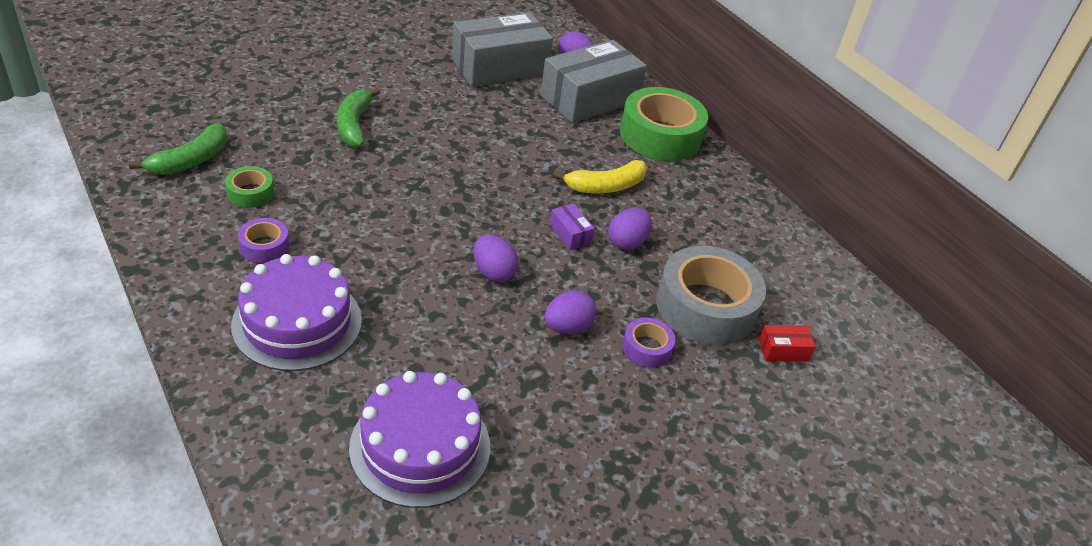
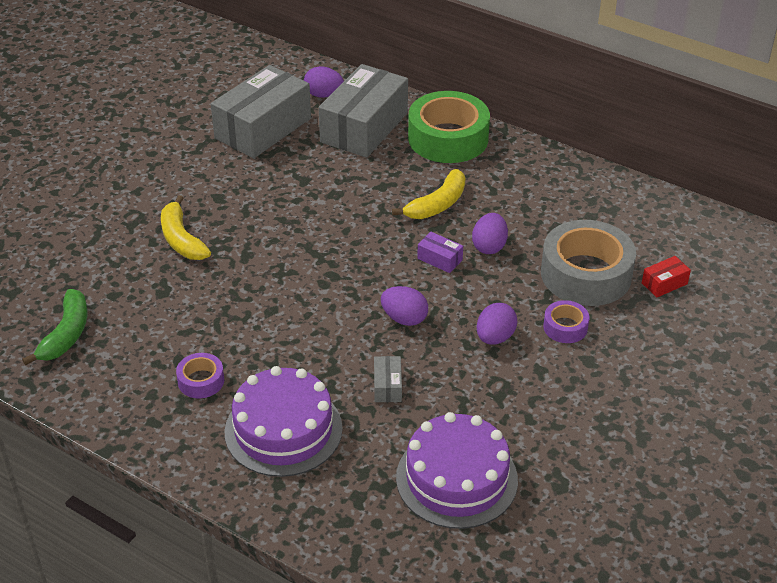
camera: 20 degrees left, 0 degrees up
green tape [225,166,274,208] -> none
green banana [337,88,380,147] -> yellow banana [161,195,211,260]
none -> grey box [374,356,402,402]

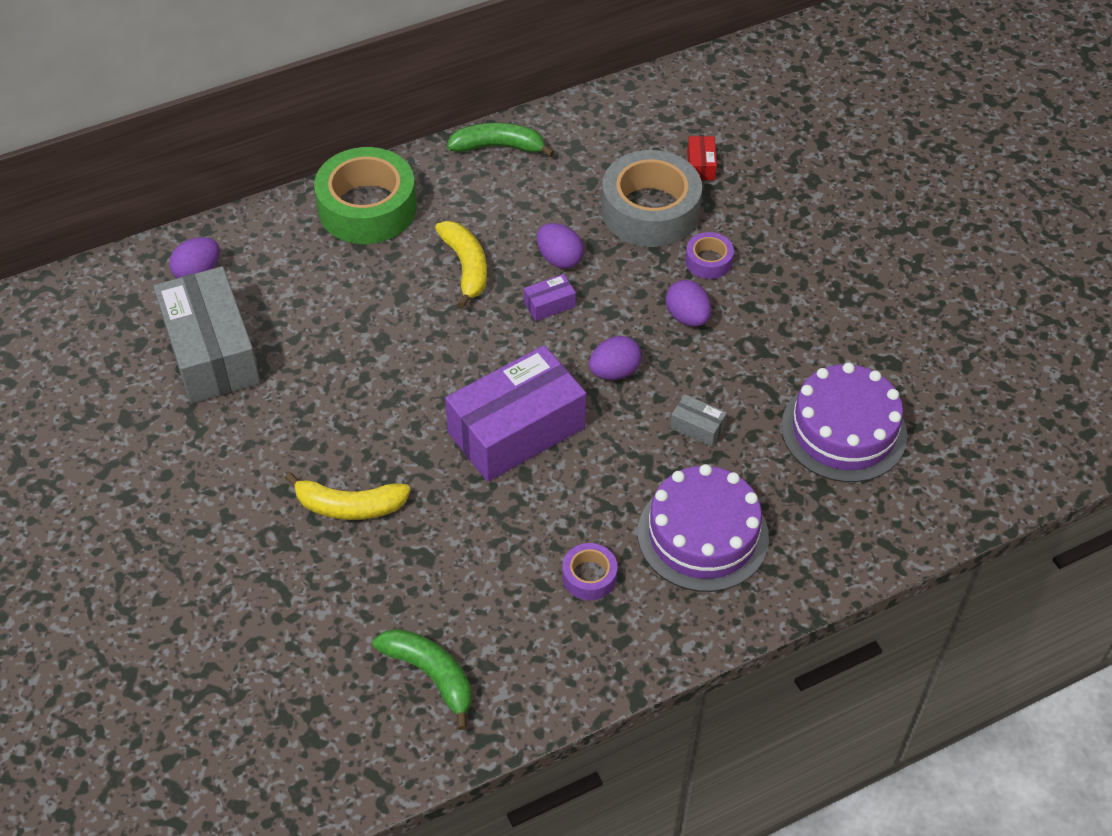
camera: 60 degrees left, 10 degrees up
grey box [319,64,408,158] -> none
none -> purple box [445,345,586,482]
none -> green banana [447,122,554,157]

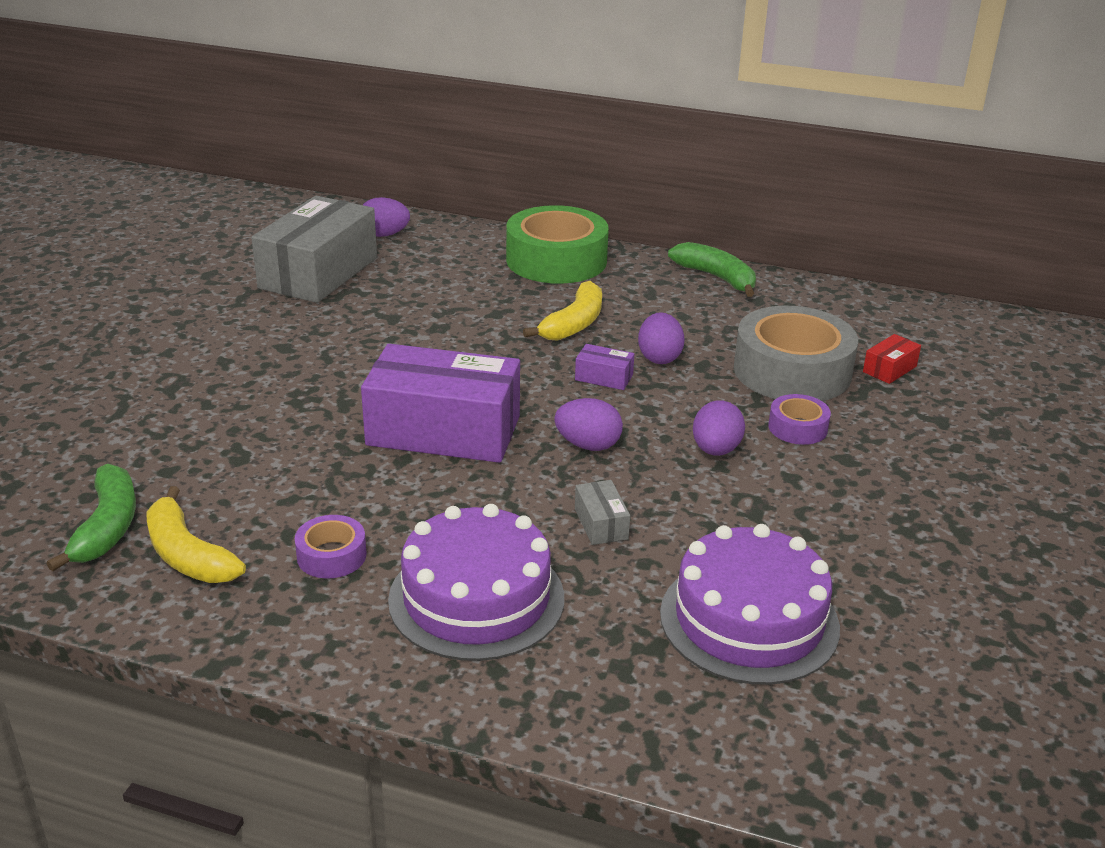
camera: 45 degrees right, 20 degrees down
yellow banana [285,472,411,520] -> yellow banana moved to [147,486,246,583]

